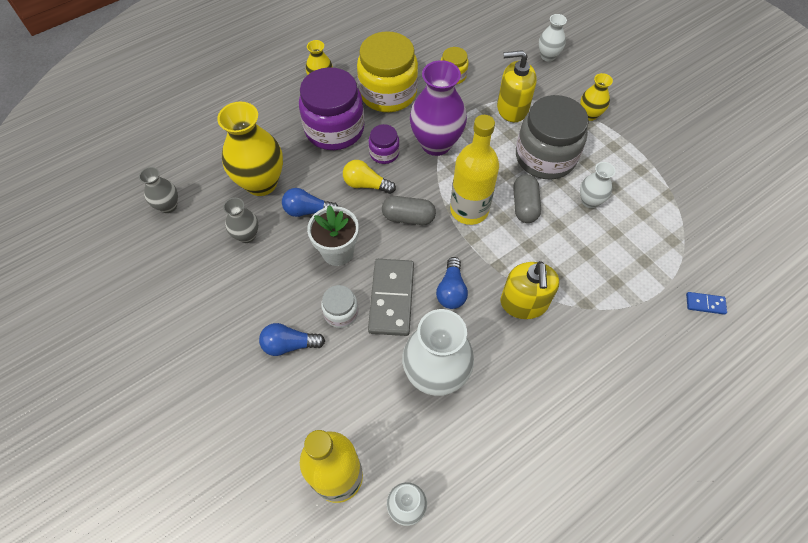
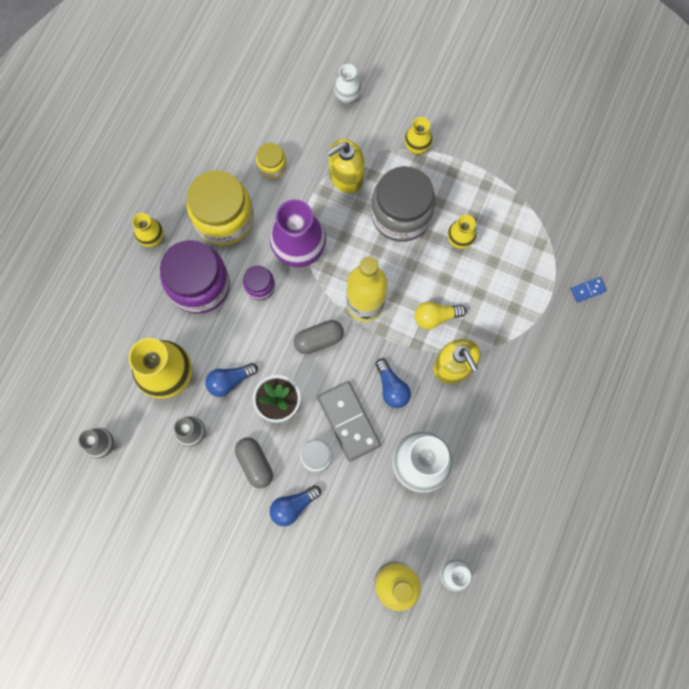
camera: 30 degrees left, 15 degrees up
yellow light bulb [343,160,396,194] -> yellow light bulb moved to [415,302,466,329]
grey capsule [513,174,541,223] -> grey capsule moved to [235,437,273,488]
white vase [580,162,616,208] -> yellow vase [448,215,477,249]

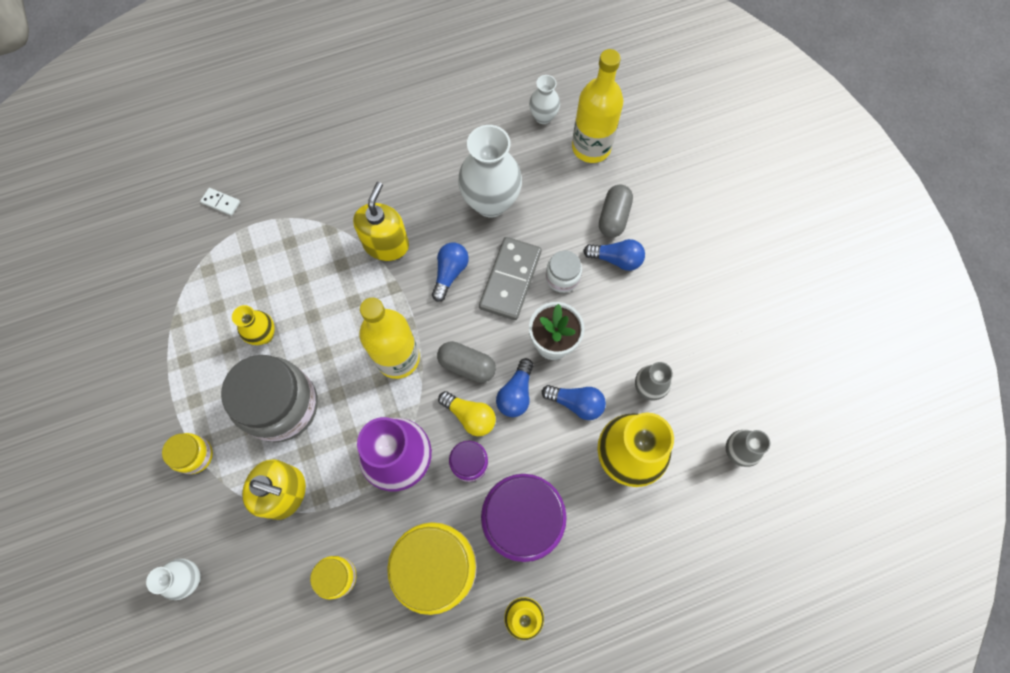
camera: 135 degrees left, 5 degrees down
grey capsule [235,437,273,488] -> grey capsule moved to [599,185,633,238]
yellow vase [405,117,433,155] -> yellow jar [162,433,213,474]
yellow light bulb [415,302,466,329] -> yellow light bulb moved to [438,391,496,436]
blue domino [571,277,607,303] -> white domino [200,188,240,216]
none -> blue light bulb [496,358,534,417]

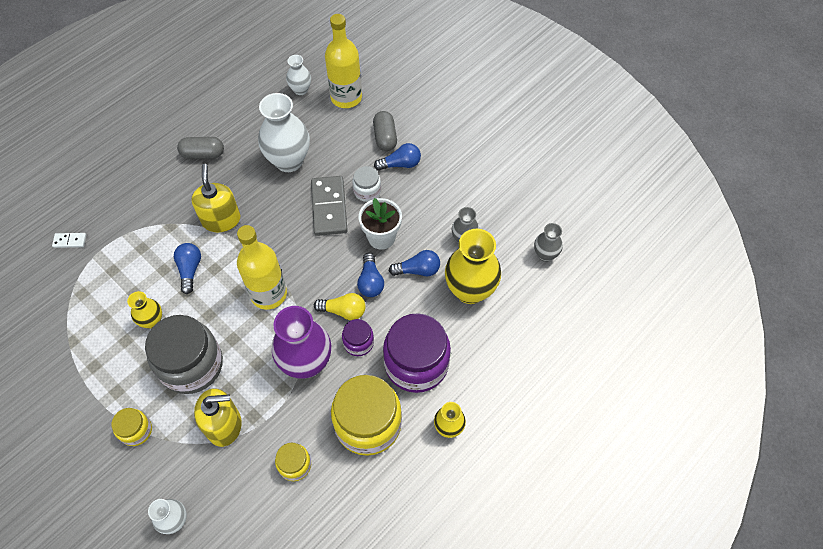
camera: 25 degrees left, 10 degrees down
blue light bulb [432,243,469,302] -> blue light bulb moved to [174,243,201,294]
grey capsule [437,341,496,383] -> grey capsule moved to [177,137,224,159]

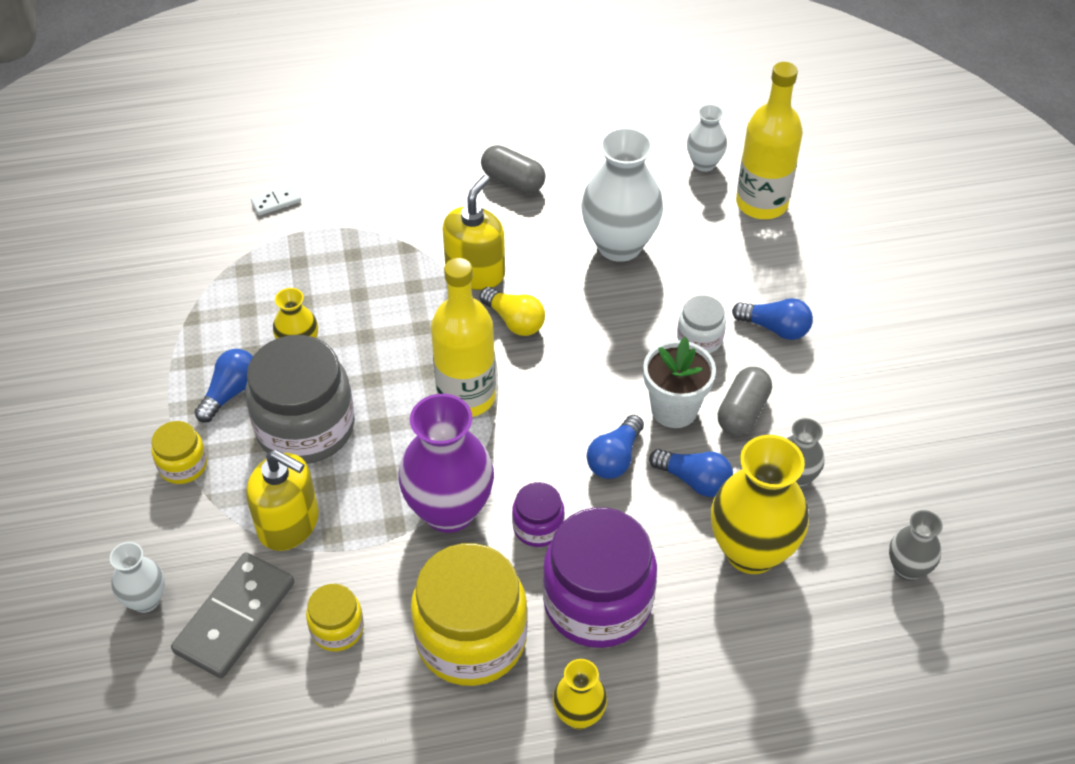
camera: 35 degrees right, 10 degrees down
white domino [52,233,86,248] -> white domino turned 60 degrees counterclockwise [251,185,301,216]
blue light bulb [174,243,201,294] -> blue light bulb moved to [195,349,253,422]
grey domino [311,176,348,236] -> grey domino moved to [171,552,294,679]
yellow light bulb [314,293,366,320] -> yellow light bulb moved to [479,287,545,336]
grey capsule [373,111,397,151] -> grey capsule moved to [718,367,772,435]

